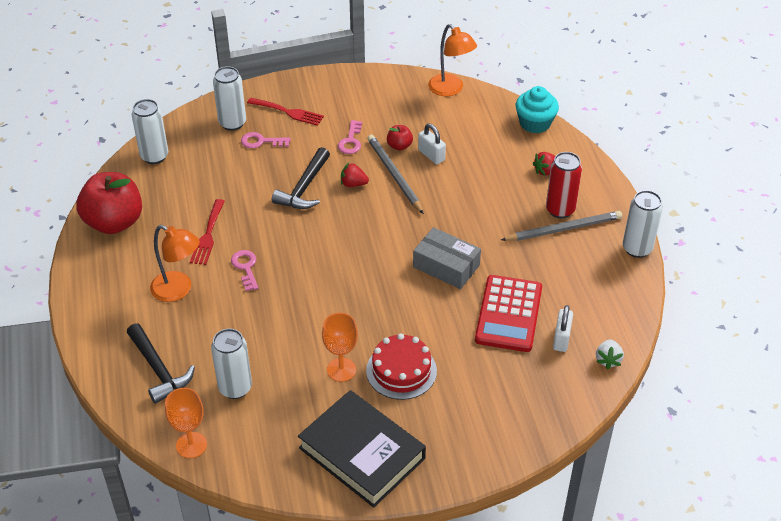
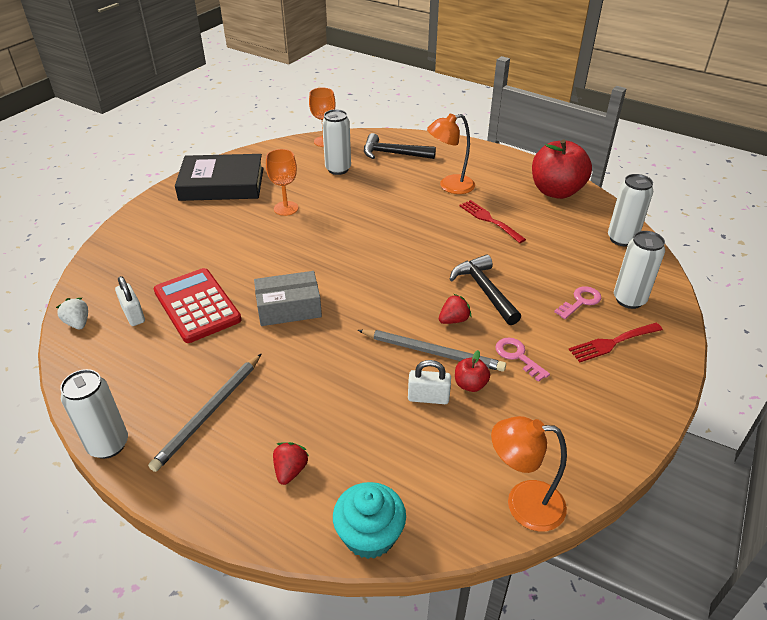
camera: 135 degrees right, 5 degrees down
pink key [231,250,259,291] -> none
red cake [366,333,437,400] -> none
red can [546,152,582,218] -> none

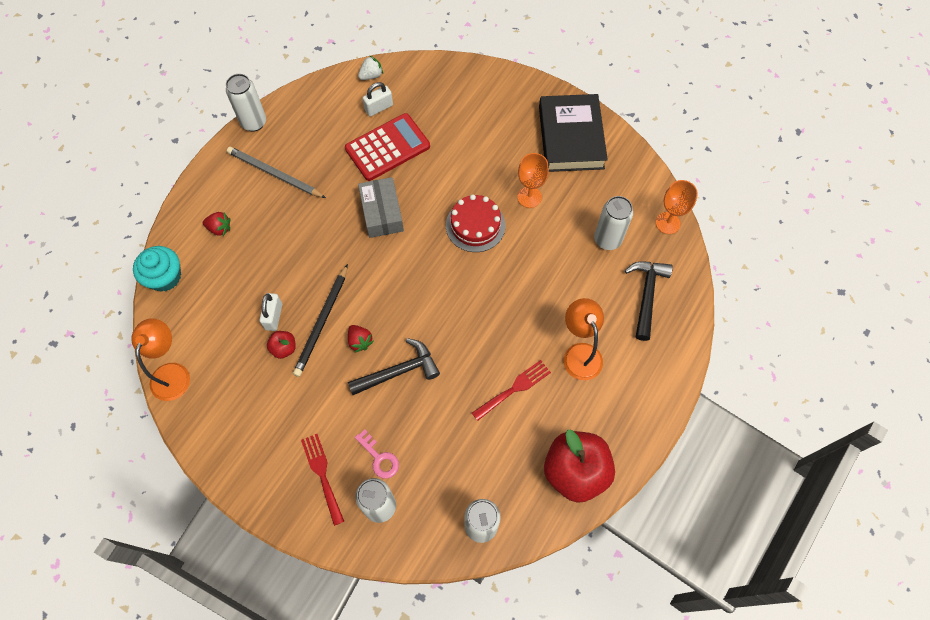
camera: 90 degrees right, 25 degrees up
grey pencil [358,330,506,372] -> black pencil [293,264,348,377]
pink key [495,338,550,382] -> none
none -> red cake [446,194,505,252]

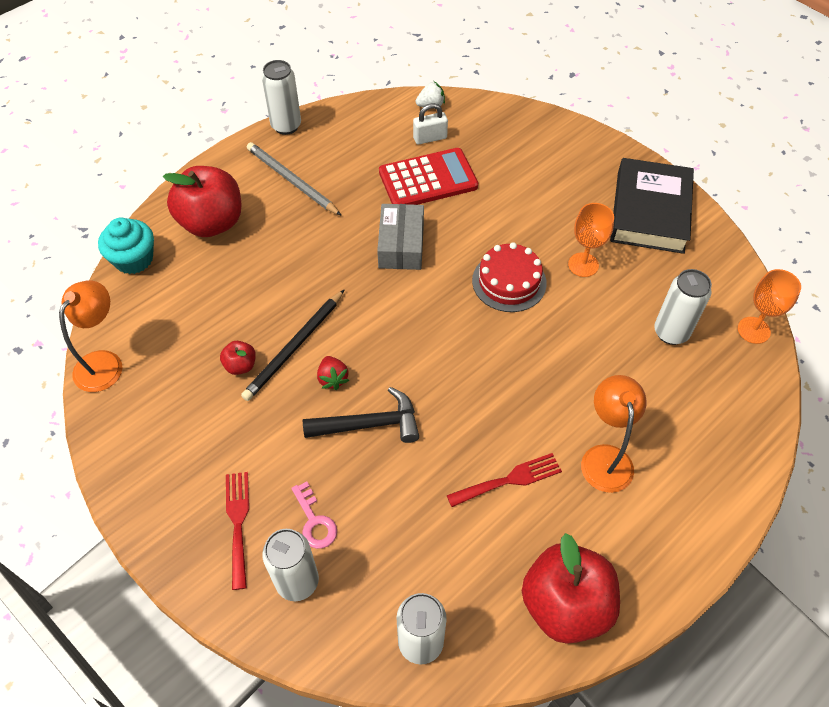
camera: 15 degrees right, 10 degrees down
red strawberry [203,212,231,236] -> red apple [163,166,242,237]
white padlock [260,293,282,331] -> none
black hammer [625,262,673,341] -> none

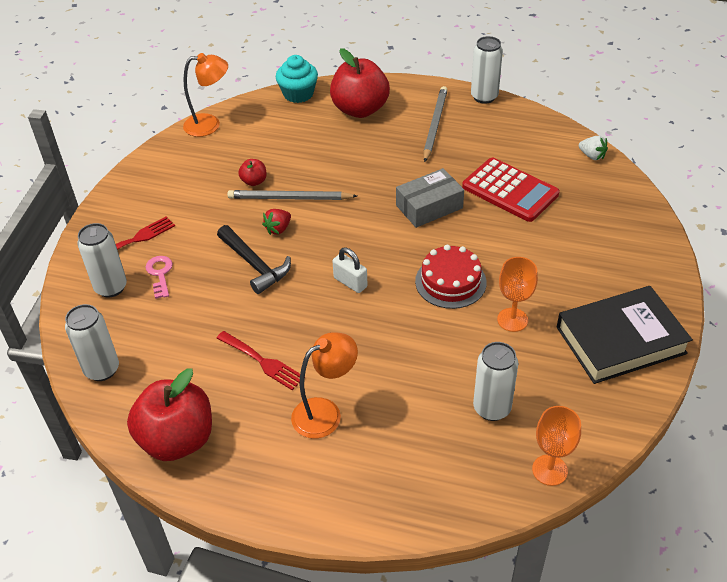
camera: 60 degrees right, 10 degrees down
black pencil [241,290,344,401] -> grey pencil [227,190,357,200]
pink key [291,481,337,549] -> pink key turned 135 degrees clockwise [145,256,173,299]
white padlock [413,103,448,145] -> white padlock moved to [332,248,368,293]

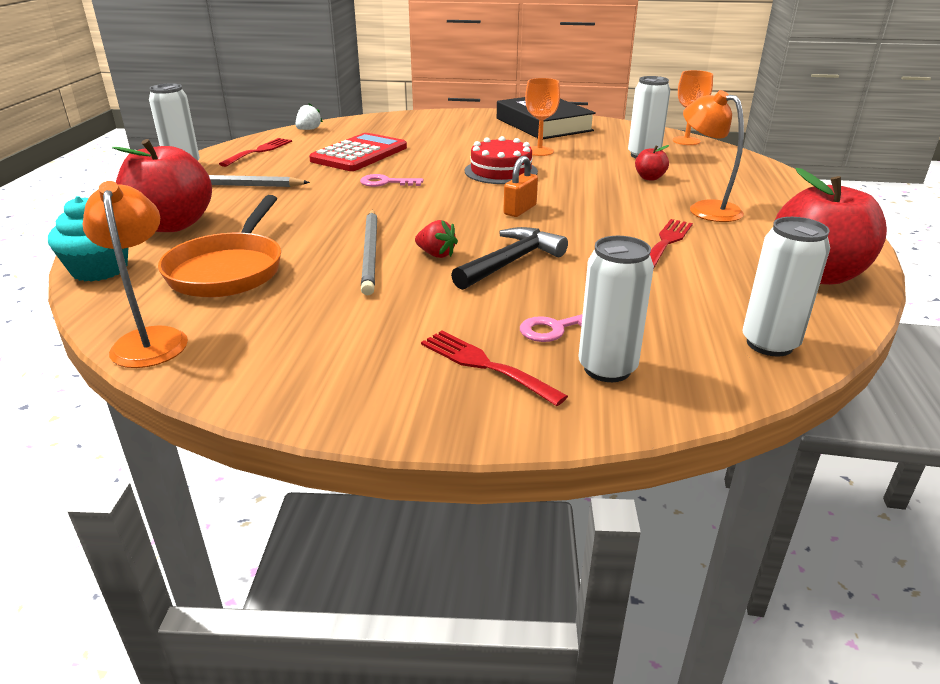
camera: 100 degrees left, 15 degrees down
red apple [239,159,267,186] -> red apple moved to [635,145,669,181]
white padlock [332,248,368,293] -> orange padlock [503,156,538,217]
grey box [396,168,464,228] -> pink key [360,174,423,187]
none -> orange pan [158,195,281,297]
none -> red fork [219,138,292,167]

